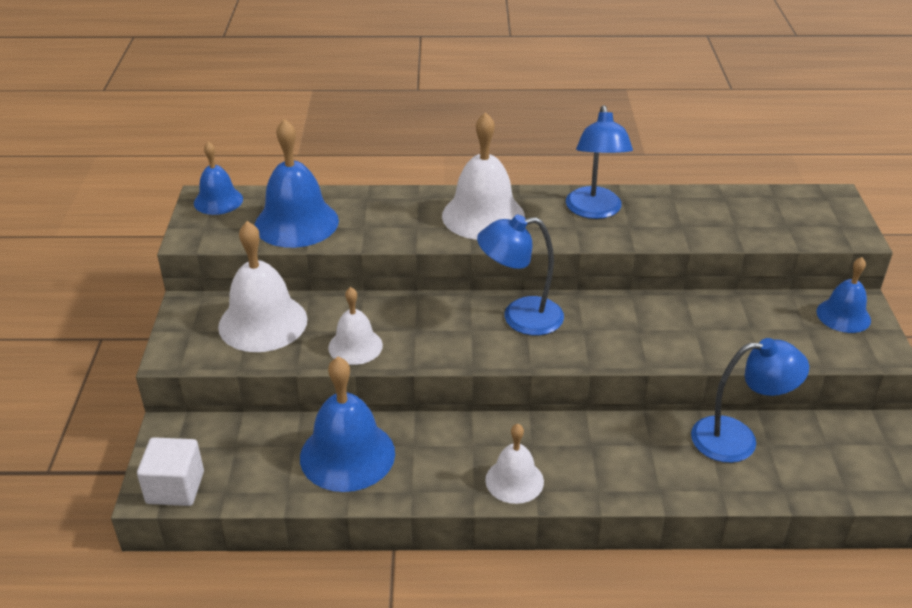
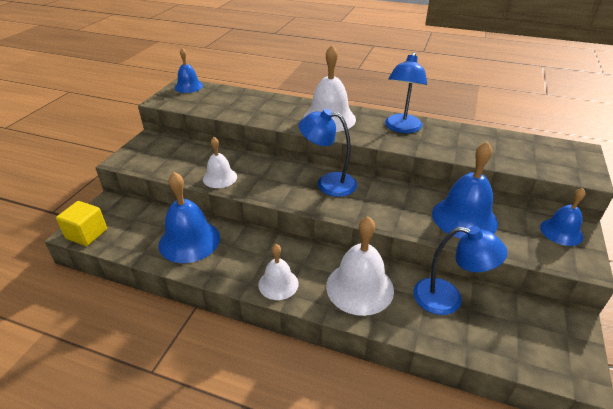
camera: 20 degrees right, 0 degrees up
white cube [137,437,204,506] -> yellow cube [56,201,107,246]
white bell [218,221,307,352] -> white bell moved to [326,216,394,316]
blue bell [254,119,339,248] -> blue bell moved to [432,141,498,238]

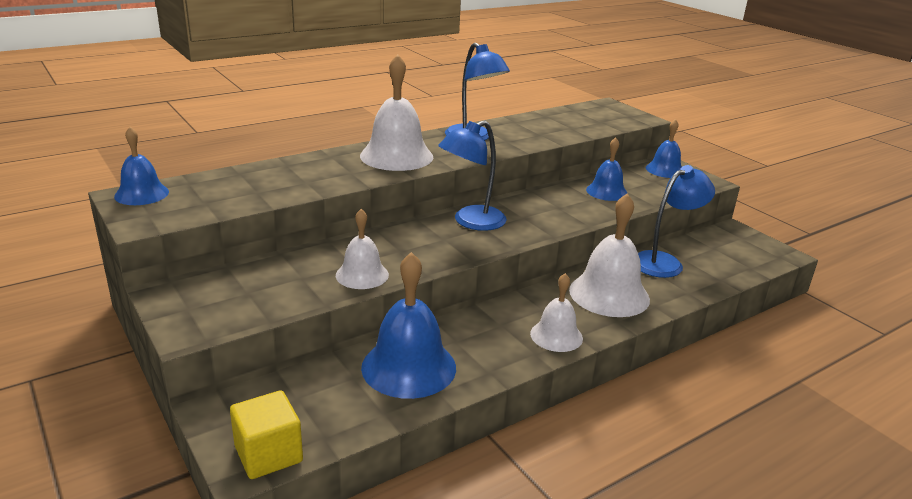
camera: 55 degrees left, 10 degrees down
blue bell [432,141,498,238] -> blue bell [586,137,627,201], size x0.60

